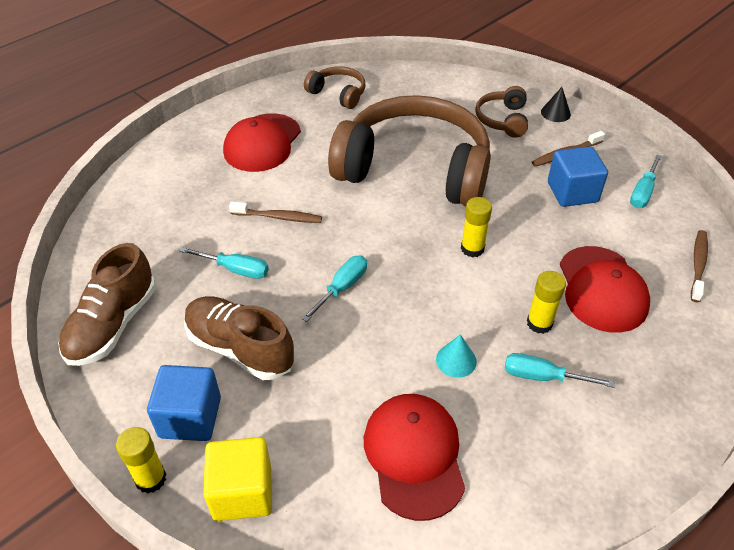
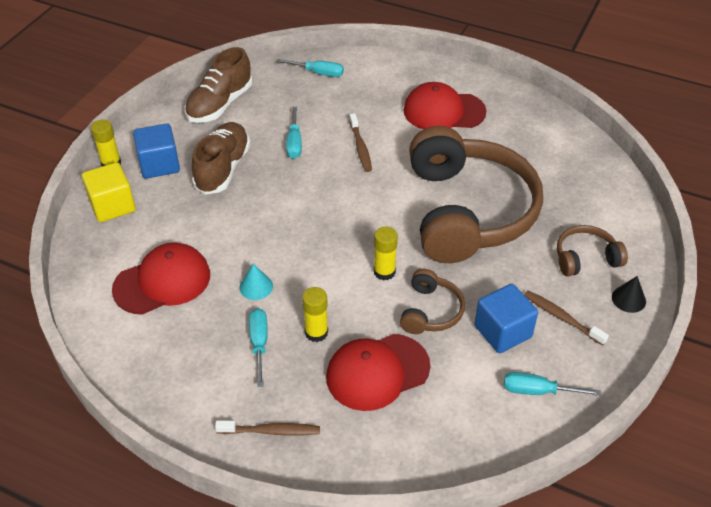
camera: 70 degrees right, 0 degrees up
brown shoe [58,243,156,366] -> brown shoe turned 60 degrees counterclockwise [185,47,252,123]
turquoise screwdriver [302,256,367,322] -> turquoise screwdriver moved to [277,59,344,77]
brown headphones [304,66,366,109] -> brown headphones moved to [400,269,465,334]
brown toothbrush [691,230,708,302] -> brown toothbrush moved to [215,420,320,436]

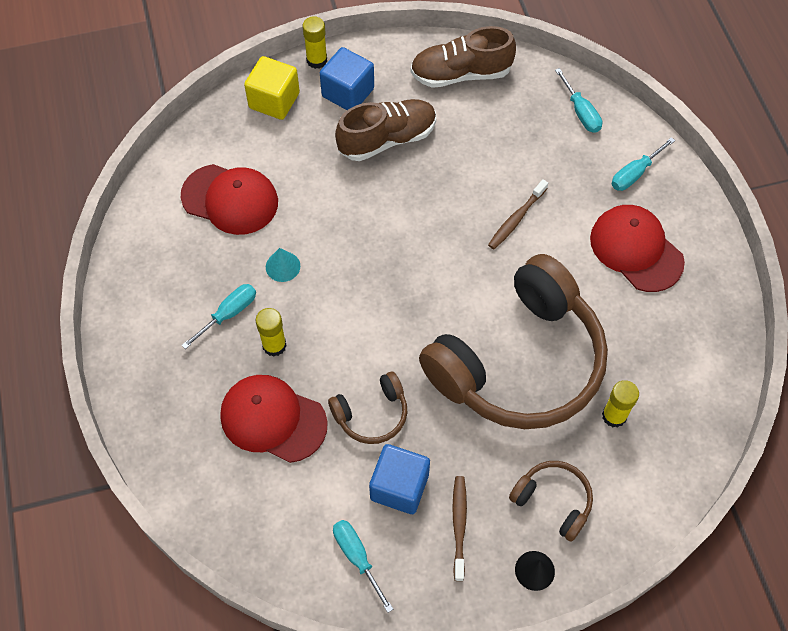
camera: 50 degrees right, 15 degrees up
brown toothbrush [215,420,320,436] -> none
turquoise screwdriver [286,107,302,159] -> turquoise screwdriver moved to [611,137,675,191]
yellow glue stick [374,227,398,281] -> yellow glue stick moved to [602,380,639,428]

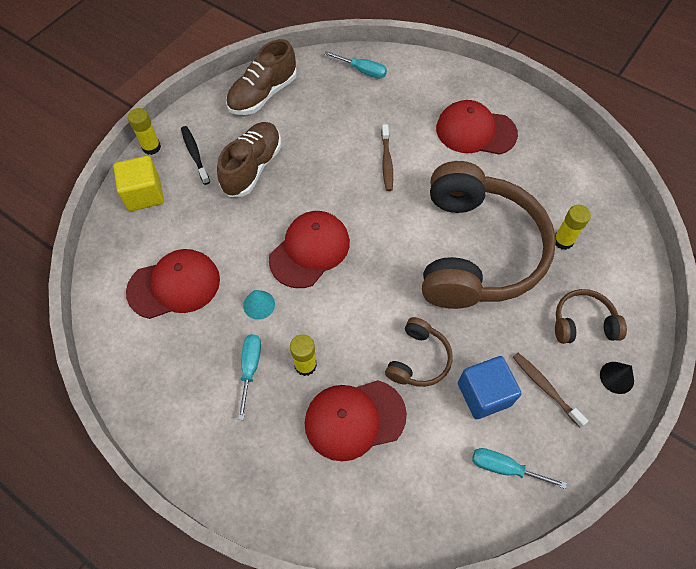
camera: 40 degrees left, 0 degrees up
blue cube [320,47,374,110] -> black toothbrush [181,126,210,185]
turquoise screwdriver [611,137,675,191] -> none
none -> red cap [269,211,350,288]

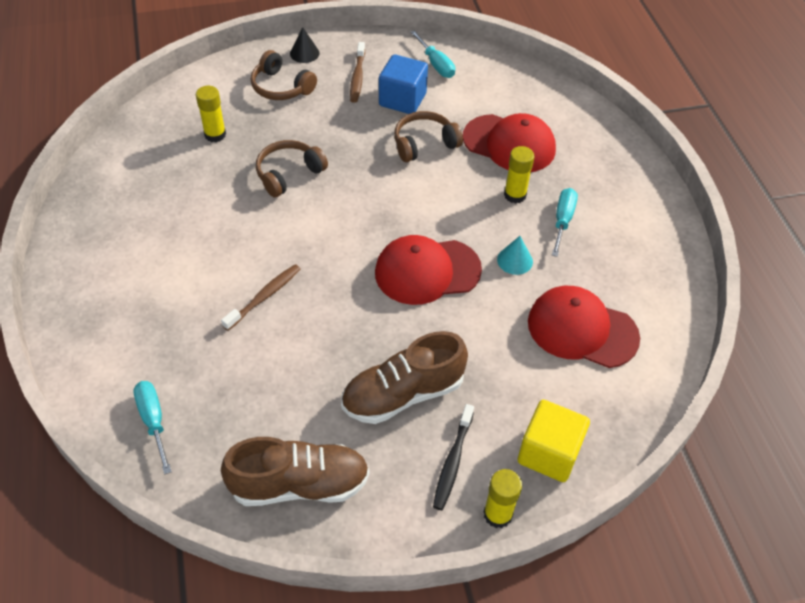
camera: 140 degrees left, 10 degrees down
turquoise screwdriver [238,334,261,420] -> turquoise screwdriver turned 150 degrees clockwise [552,188,578,257]
brown headphones [422,161,556,309] -> brown headphones [256,140,328,197], size x0.42
red cap [436,100,518,155] -> none

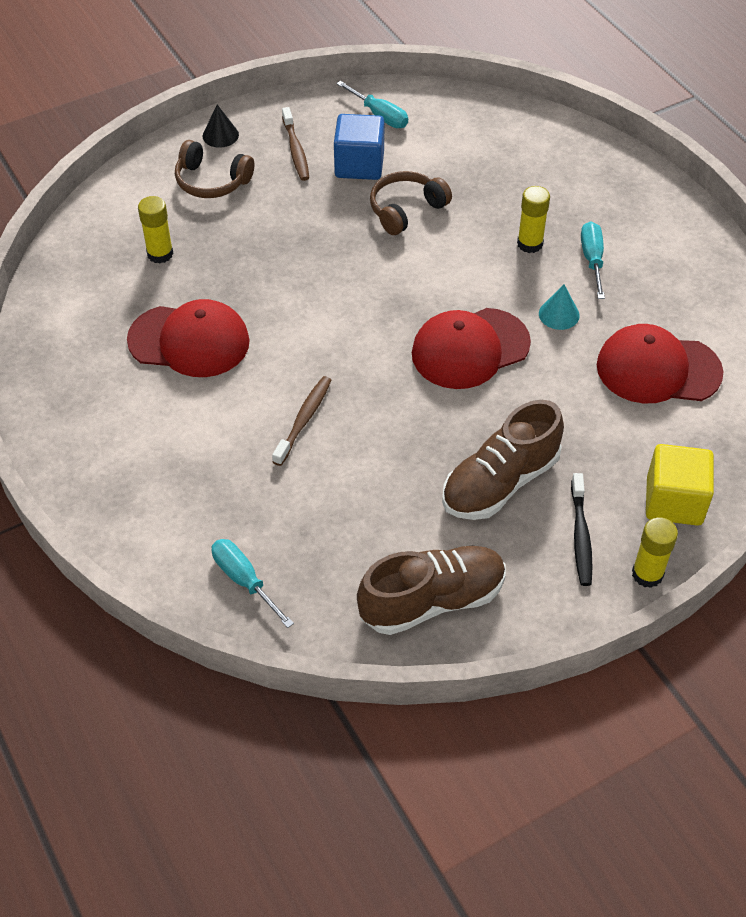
camera: 15 degrees left, 0 degrees up
brown headphones [256,140,328,197] -> none
red cap [463,113,556,172] -> red cap moved to [127,299,250,377]

